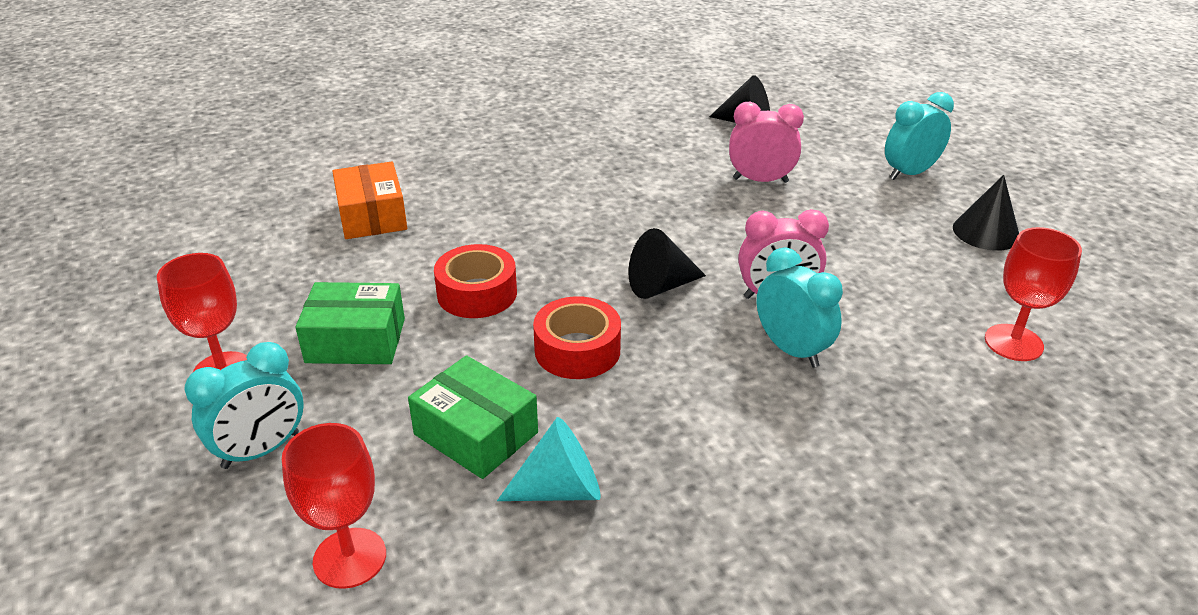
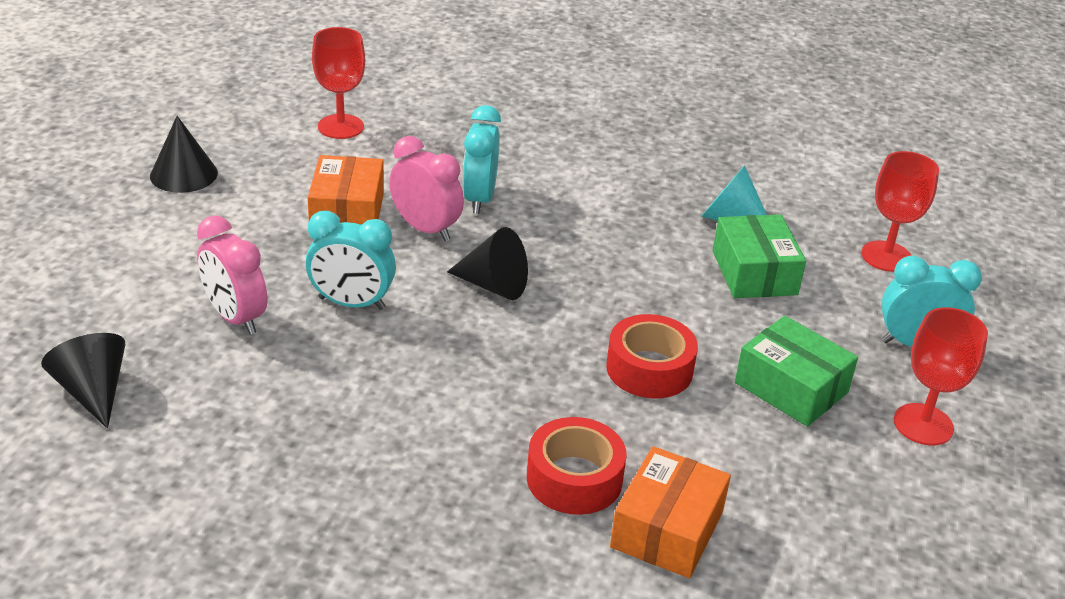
camera: 140 degrees left, 0 degrees up
red tape [533,296,621,379] -> red tape moved to [527,417,627,515]
turquoise clock [885,92,954,180] -> turquoise clock moved to [305,211,396,310]
none -> orange box [308,155,384,225]

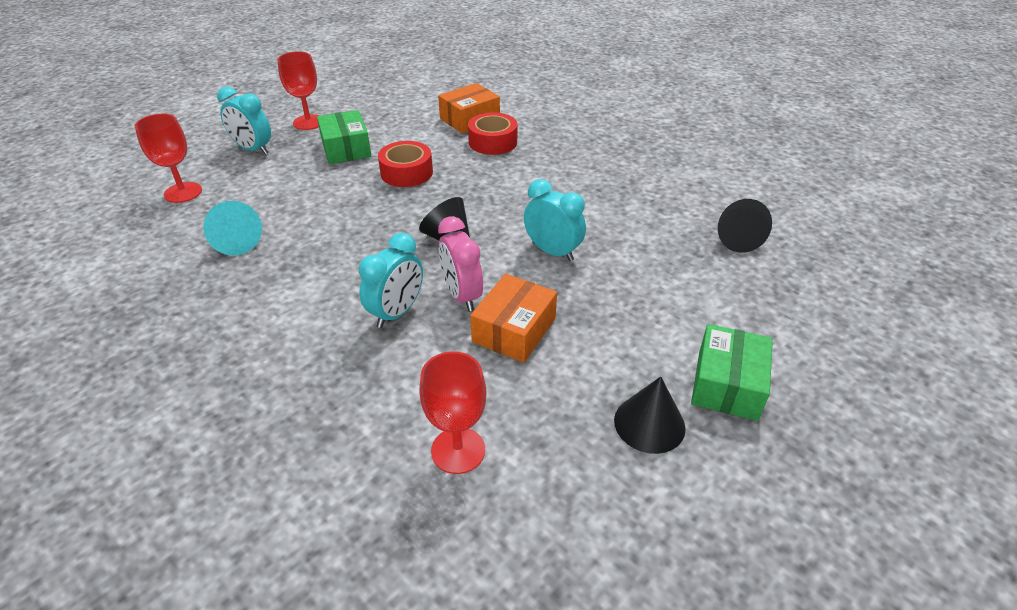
camera: 150 degrees left, 5 degrees up
pink clock [197,216,267,334] -> none
green box [713,215,806,298] -> green box moved to [691,324,773,421]

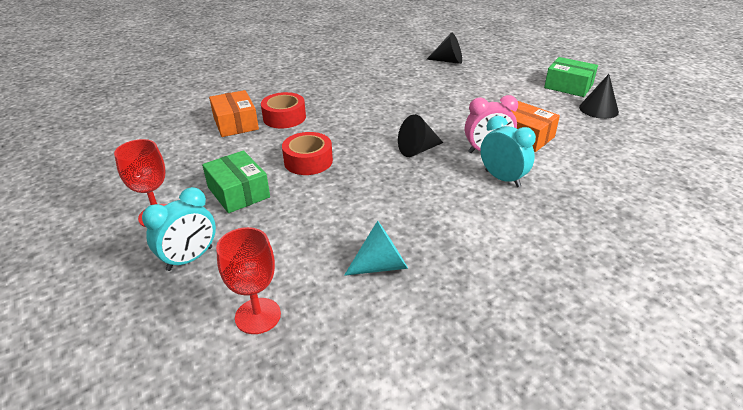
camera: 75 degrees left, 5 degrees down
green box [317,110,371,164] -> green box turned 60 degrees clockwise [202,150,270,213]
red goblet [419,351,487,474] -> none
turquoise clock [524,179,586,261] -> none

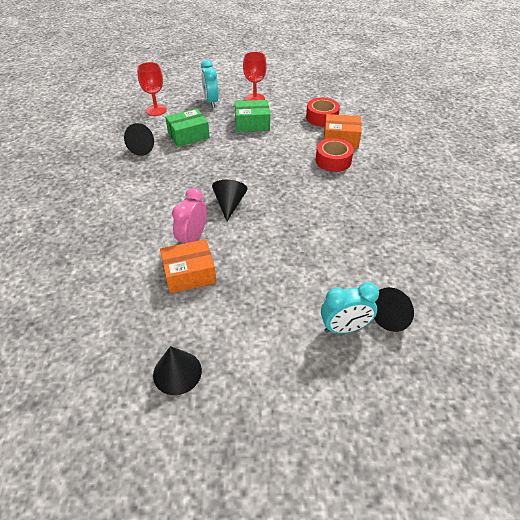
camera: 120 degrees right, 10 degrees up
red tape [282,132,333,175] -> red tape moved to [306,98,340,127]
turquoise cone [344,221,408,276] -> black cone [124,123,154,156]
turquoise clock [480,116,536,187] -> turquoise clock moved to [321,282,379,333]
green box [544,57,598,97] -> green box moved to [165,109,210,147]

